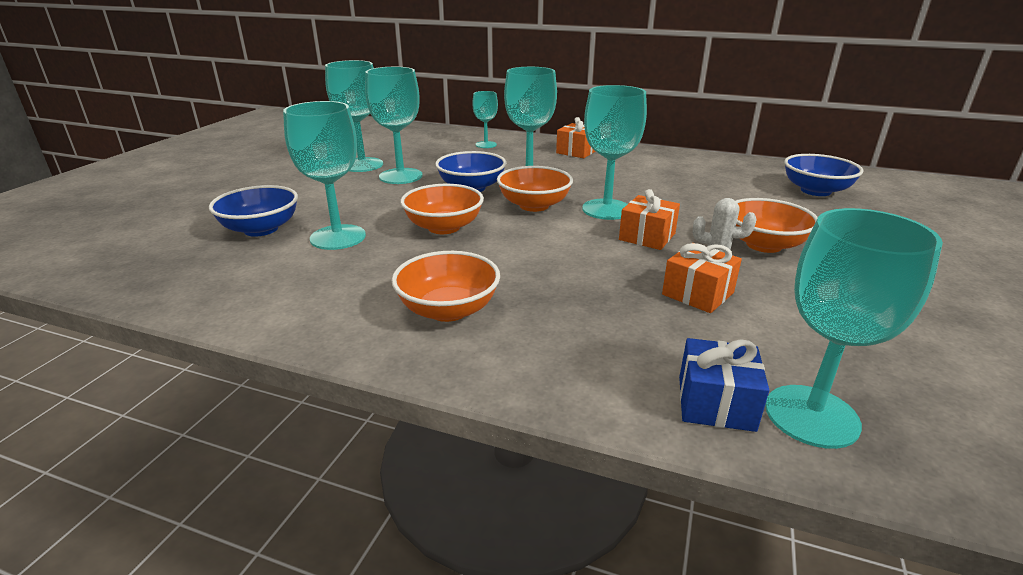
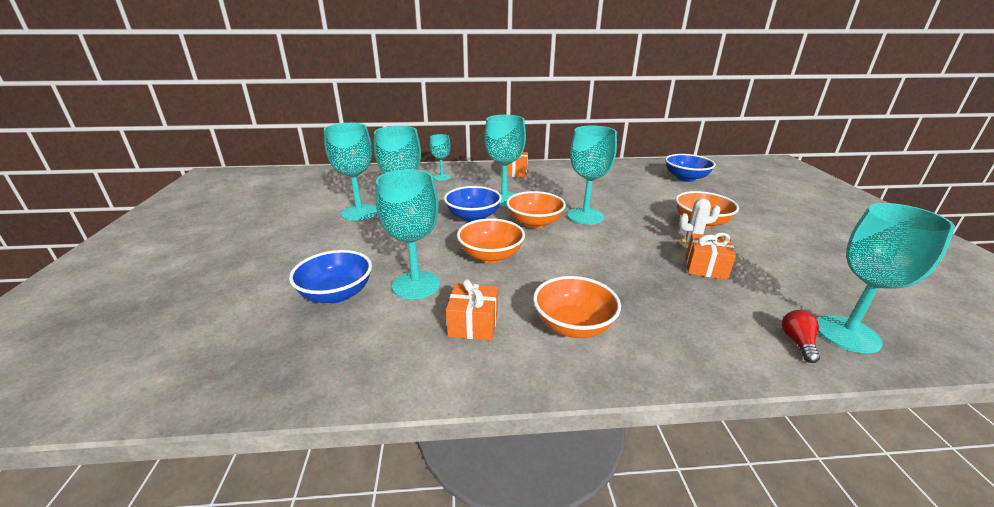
camera: 25 degrees left, 0 degrees up
orange gift [619,189,680,250] -> orange gift moved to [446,279,498,340]
blue gift [679,338,769,432] -> red light bulb [782,310,820,363]

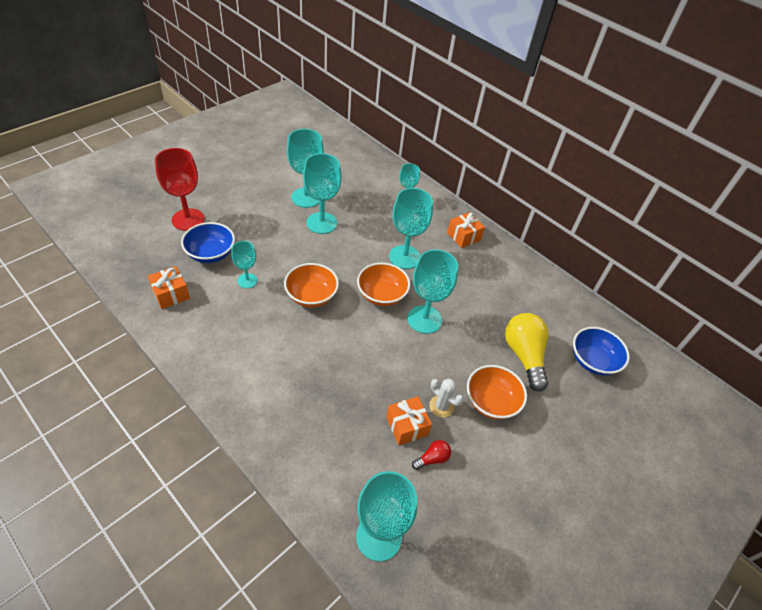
camera: 45 degrees right, 20 degrees up
turquoise goblet [376,169,440,299] -> turquoise goblet [231,241,258,288], size x0.58
blue bowl [444,186,502,222] -> none
orange gift [446,279,498,340] -> orange gift moved to [147,266,190,309]
orange bowl [533,276,621,338] -> none
red light bulb [782,310,820,363] -> red light bulb moved to [412,440,451,470]
none -> red goblet [155,148,205,231]
none -> yellow light bulb [505,313,548,392]

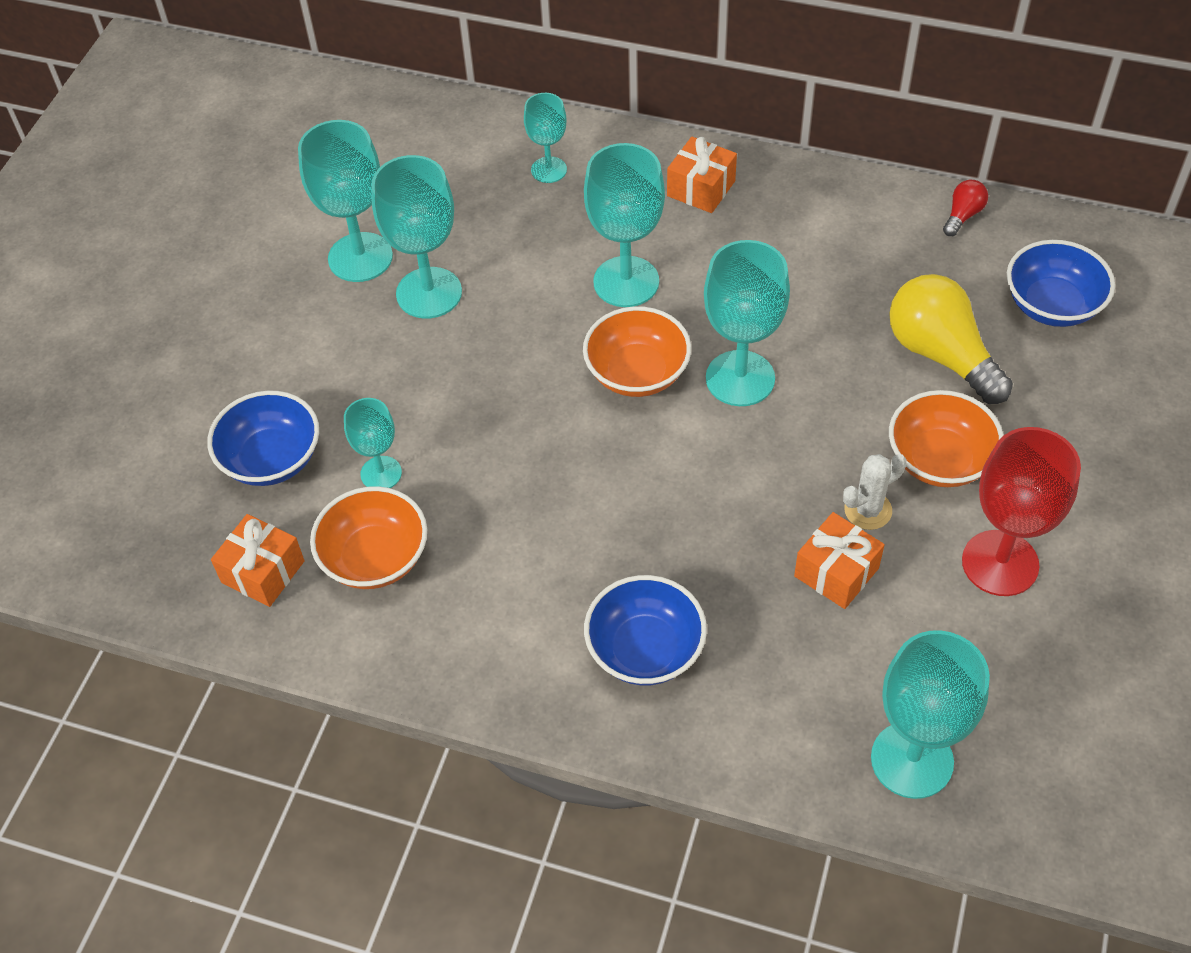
camera: 20 degrees left, 5 degrees up
red goblet [155,148,205,231] -> red goblet moved to [962,427,1081,596]
orange bowl [284,263,339,307] -> orange bowl moved to [310,486,427,589]
red light bulb [412,440,451,470] -> red light bulb moved to [943,180,988,236]
white cactus [429,379,464,418] -> white cactus turned 45 degrees counterclockwise [843,454,907,530]
none -> blue bowl [584,575,707,685]

